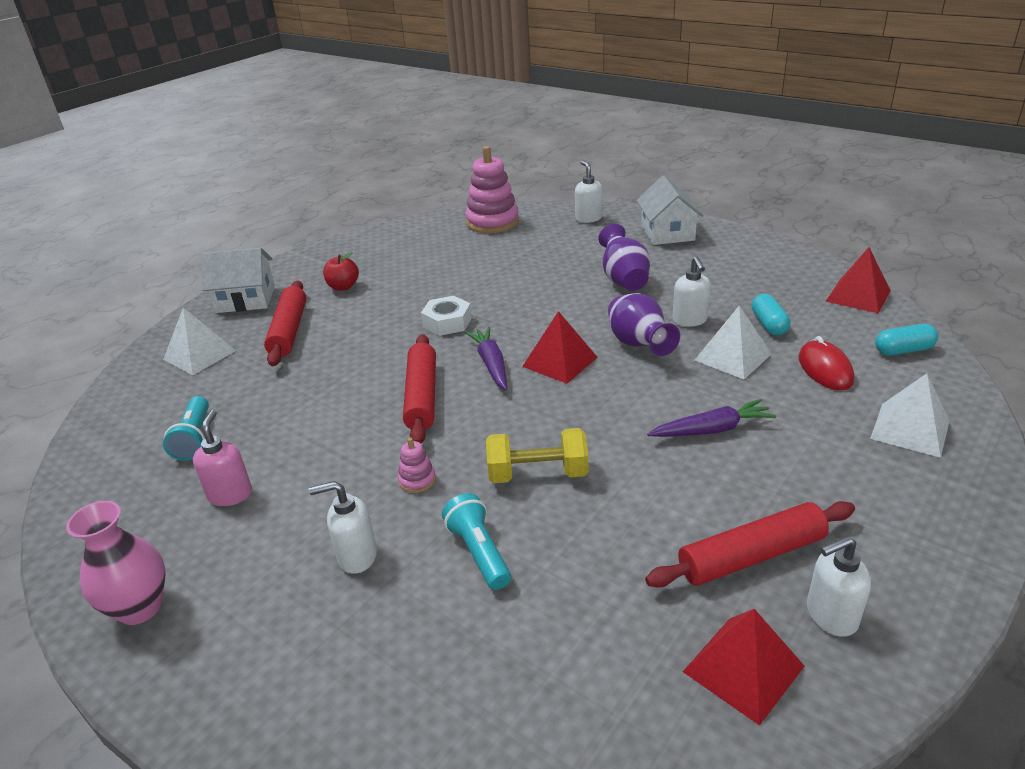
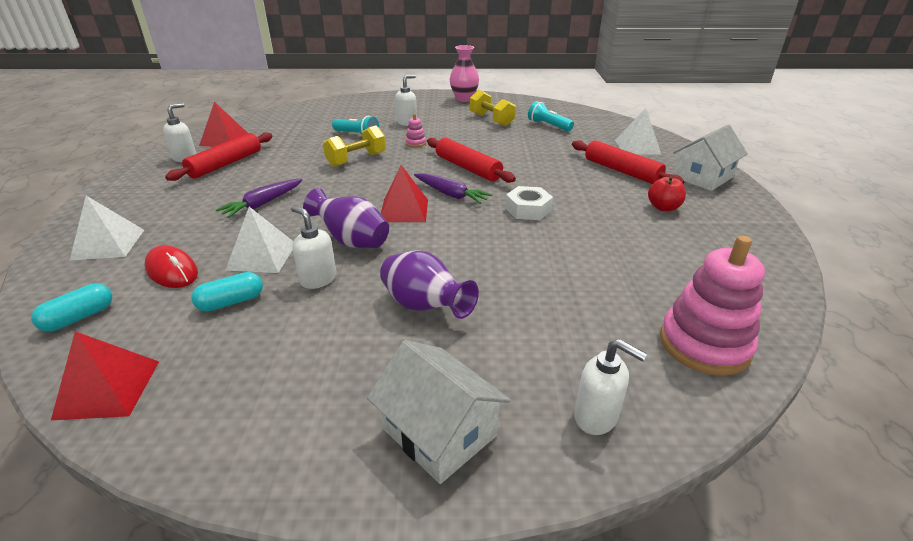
camera: 140 degrees right, 0 degrees up
pink soap dispenser [193,410,252,506] -> yellow dumbbell [470,90,516,126]
turquoise capsule [752,294,790,335] -> turquoise capsule turned 75 degrees counterclockwise [191,272,263,312]

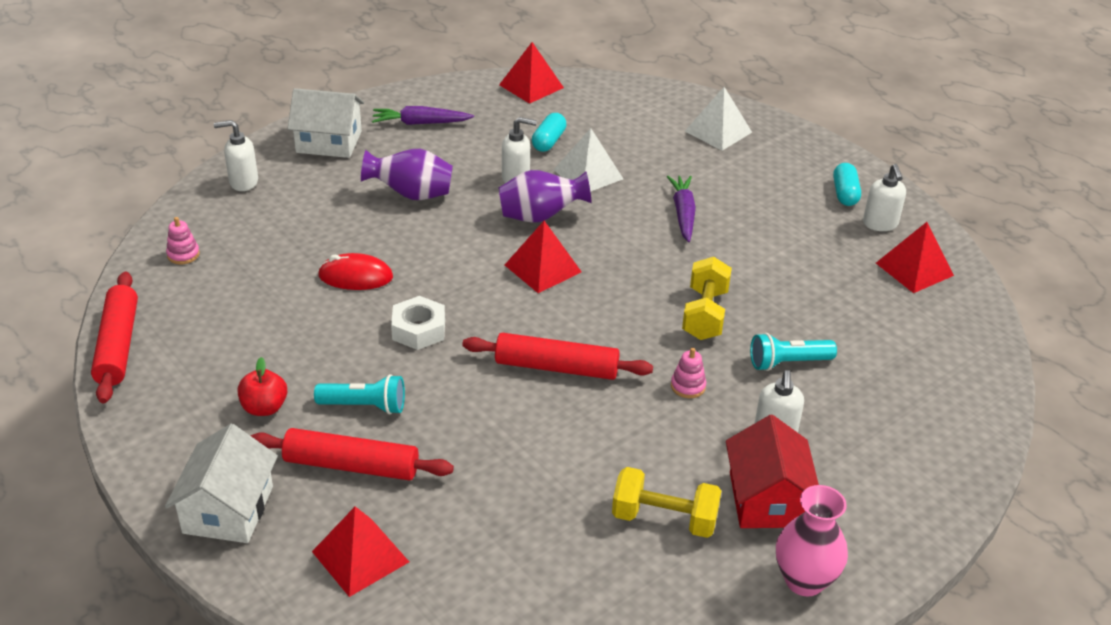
camera: 140 degrees right, 5 degrees up
turquoise capsule [31,283,112,332] -> turquoise capsule moved to [833,163,861,206]
red mouse [145,245,198,288] -> red mouse moved to [318,253,393,290]
red rolling pin [165,132,272,181] -> red rolling pin moved to [91,271,138,403]
purple carrot [414,173,493,204] -> purple carrot moved to [372,106,474,125]
turquoise flashlight [528,101,574,131] -> turquoise flashlight moved to [314,374,405,414]
white pyramid [615,108,661,154] -> red pyramid [312,506,409,597]
pink stacking toy [660,236,765,376] -> pink stacking toy [166,217,200,264], size x0.43
none -> red house [726,415,819,528]

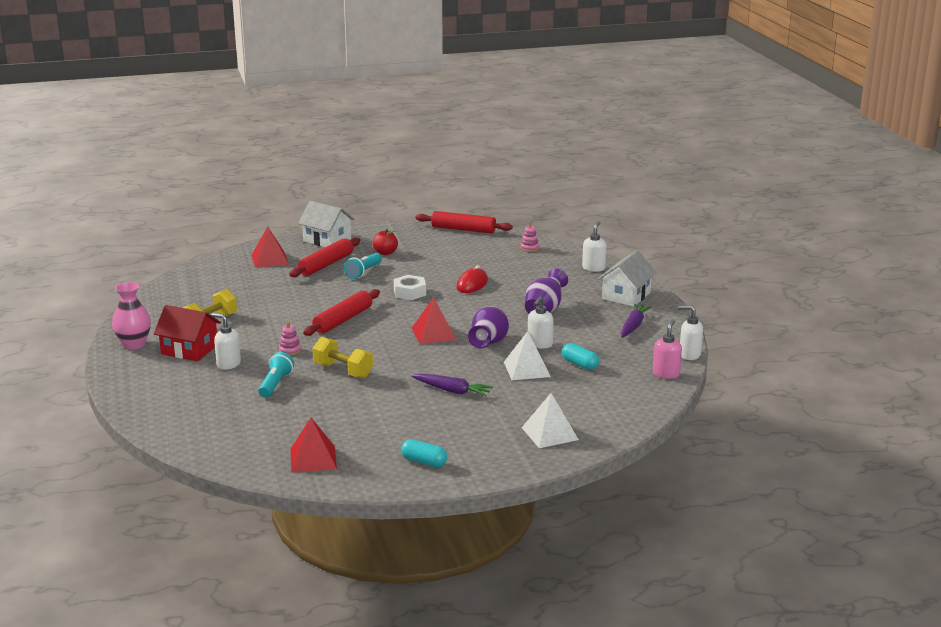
camera: 115 degrees right, 15 degrees down
red pyramid [499,42,564,104] -> pink soap dispenser [653,319,682,379]
white soap dispenser [863,164,906,231] -> white soap dispenser moved to [678,305,703,360]

